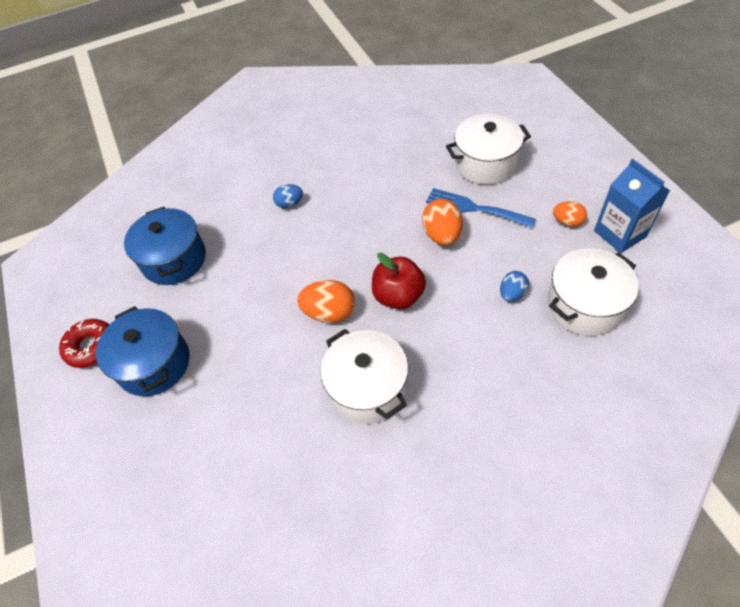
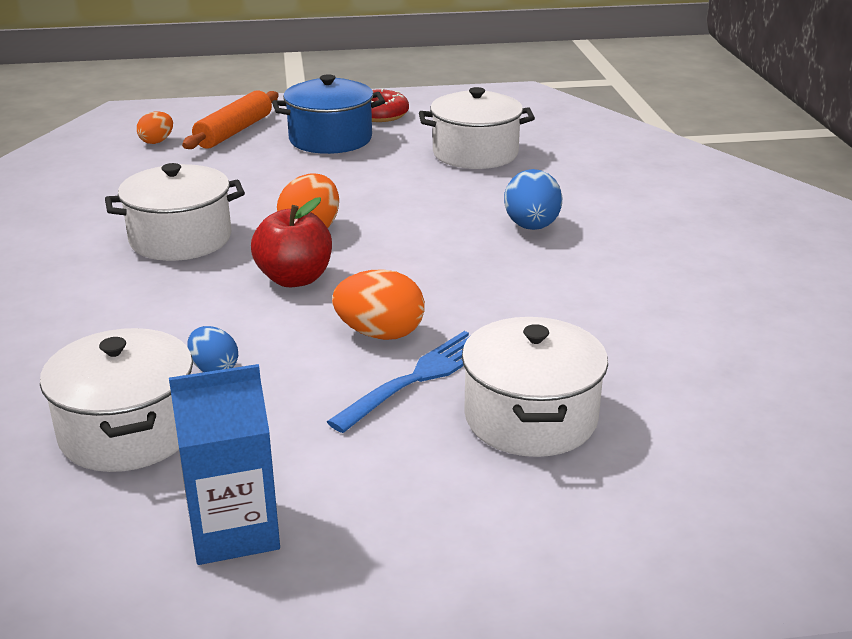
camera: 100 degrees right, 25 degrees down
blue pot [124,207,206,285] -> white pot [419,87,535,169]
blue egg [273,184,303,208] -> blue egg [504,169,562,230], size x1.61
orange egg [553,201,587,227] -> orange egg moved to [137,111,173,144]
none -> orange rolling pin [182,90,279,149]

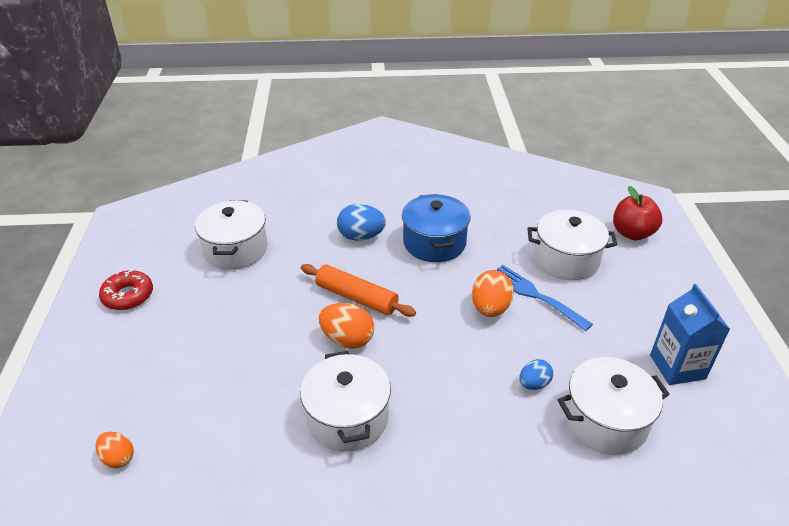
camera: 85 degrees left, 10 degrees up
orange rolling pin [182,90,279,149] -> orange rolling pin moved to [301,264,416,317]
red apple [251,197,332,287] -> red apple moved to [613,186,662,240]
blue pot [272,74,385,154] -> blue pot moved to [402,194,471,262]

